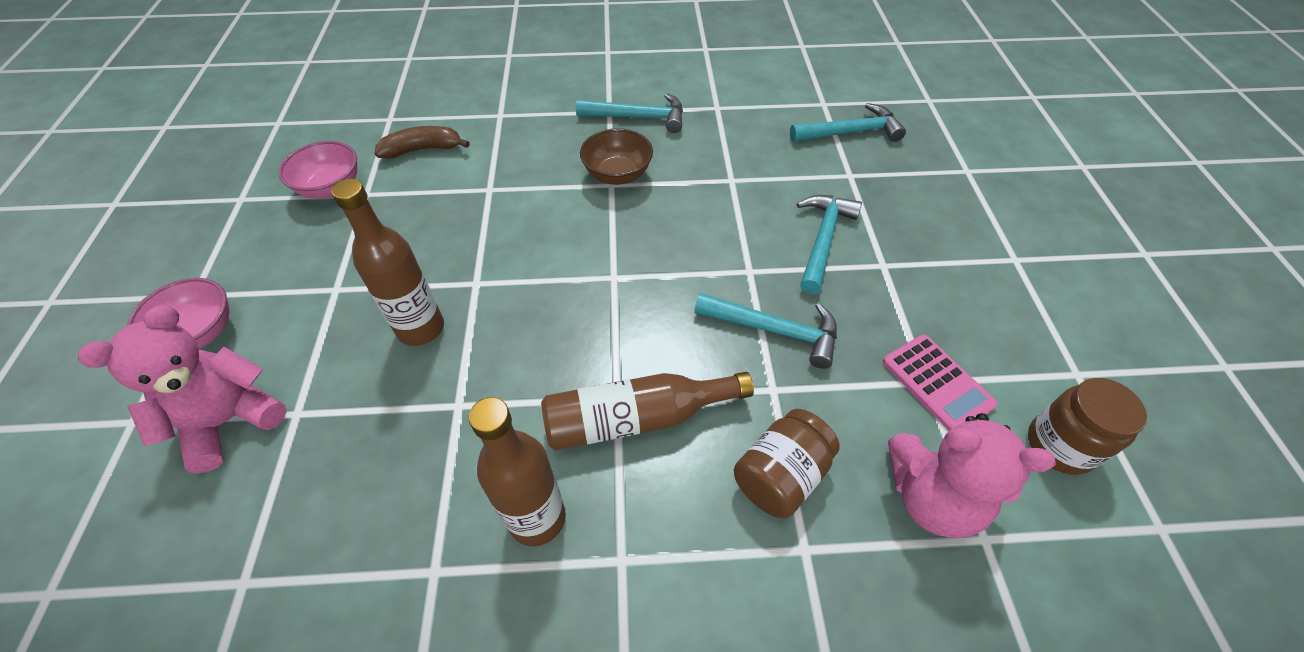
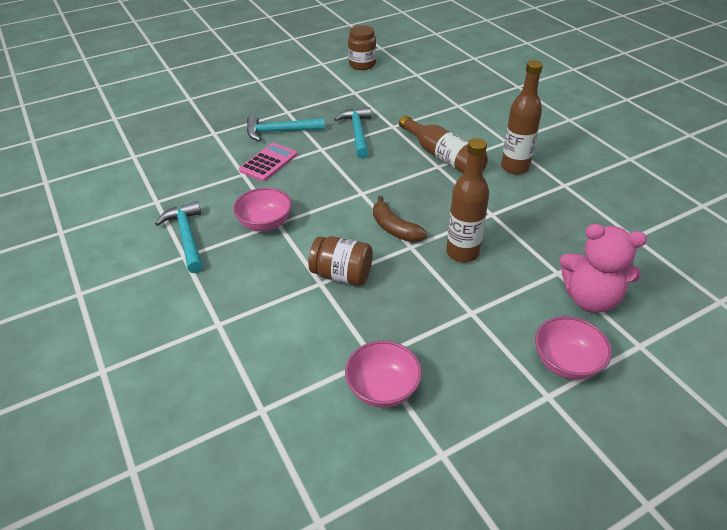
camera: 115 degrees left, 10 degrees down
brown banana [374,126,470,159] -> brown banana moved to [373,196,428,242]
brown bowl [580,128,653,185] -> pink bowl [233,188,292,231]
brown jar [734,409,840,518] -> brown jar moved to [308,236,373,286]
turquoise hammer [790,103,906,142] -> none
pink calculator [883,335,998,431] -> pink calculator moved to [239,143,297,181]
pink teddy bear [888,413,1056,538] -> none

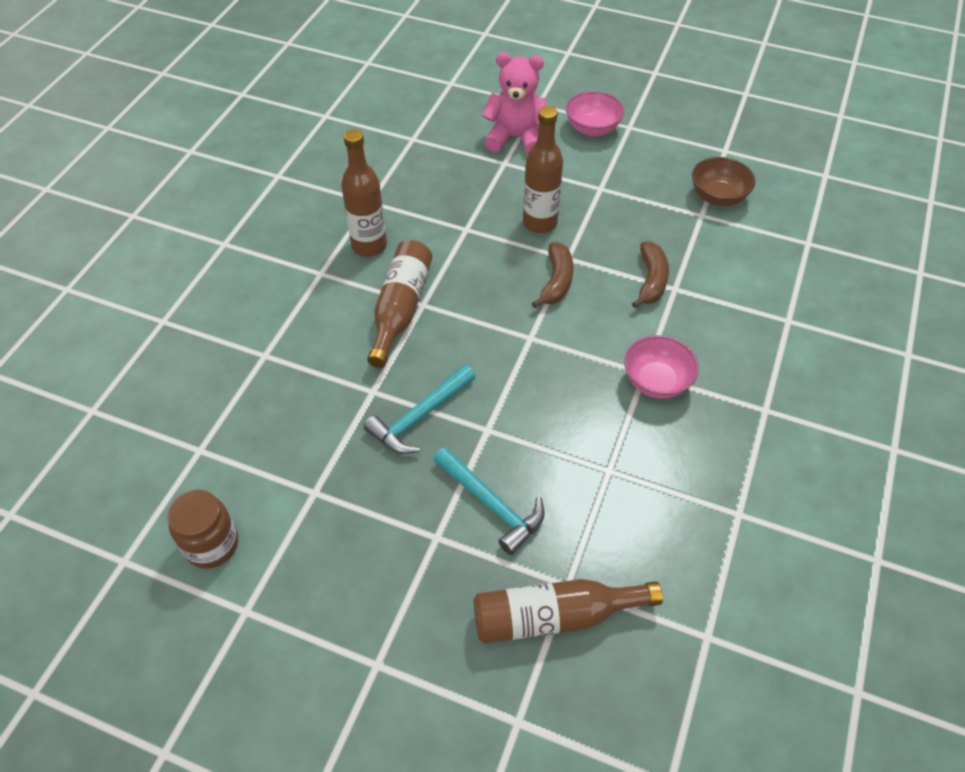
camera: 130 degrees left, 10 degrees up
turquoise hammer [155,201,203,273] -> none
pink calculator [239,143,297,181] -> none
brown jar [308,236,373,286] -> brown banana [632,242,669,308]
pink bowl [345,341,422,408] -> brown bowl [692,157,755,206]
pink teddy bear [560,224,647,313] -> pink teddy bear turned 60 degrees counterclockwise [482,52,547,154]
none -> brown bottle [473,579,663,644]

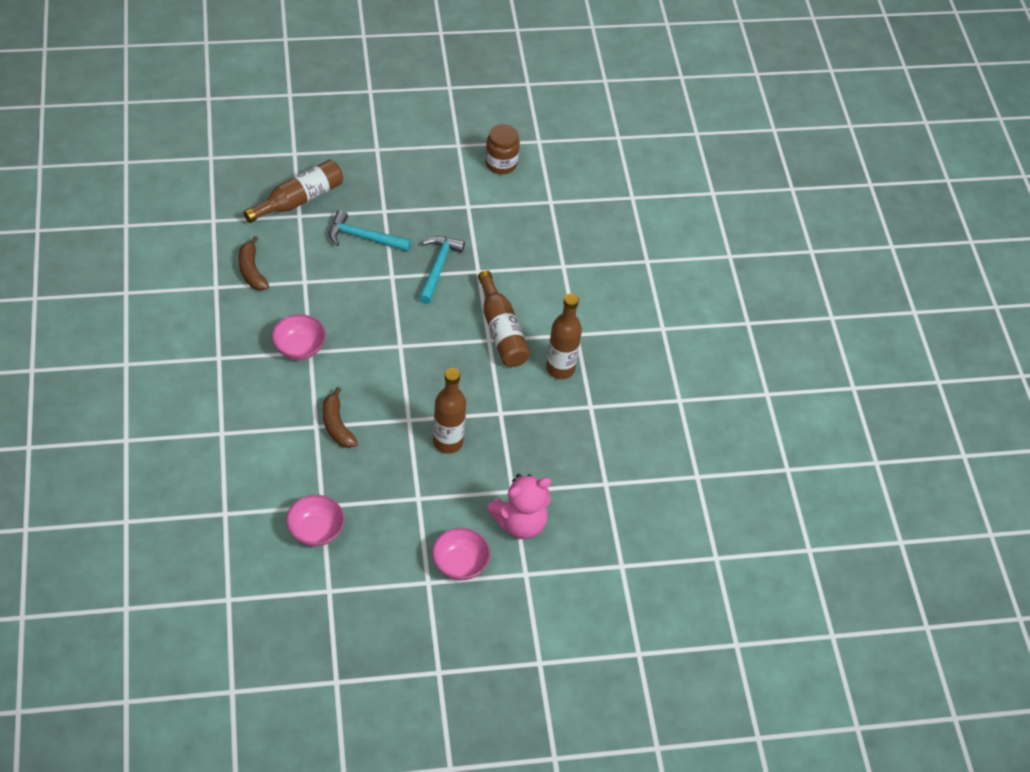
camera: 145 degrees right, 0 degrees up
brown banana [532,242,573,308] -> brown banana moved to [238,236,269,291]
brown bowl [692,157,755,206] -> pink bowl [286,495,344,547]

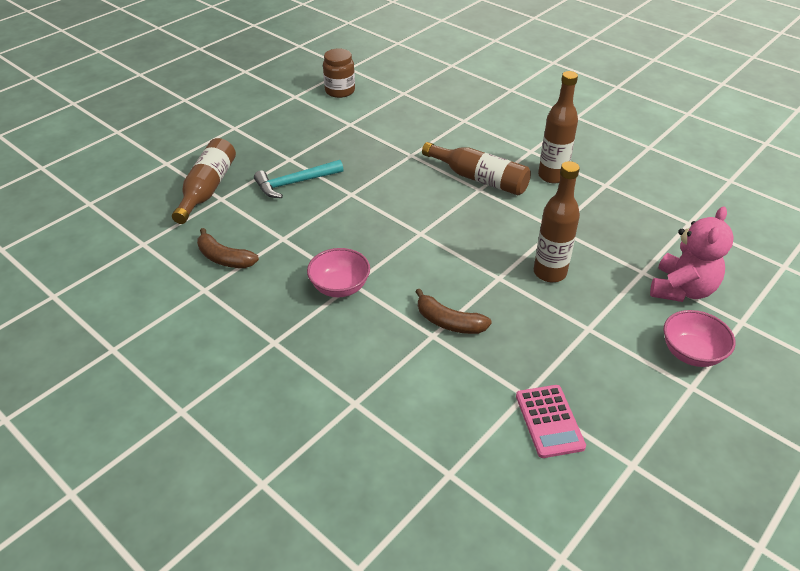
camera: 35 degrees left, 10 degrees down
pink bowl [286,495,344,547] -> pink calculator [516,385,586,458]
turquoise hammer [419,236,465,304] -> none

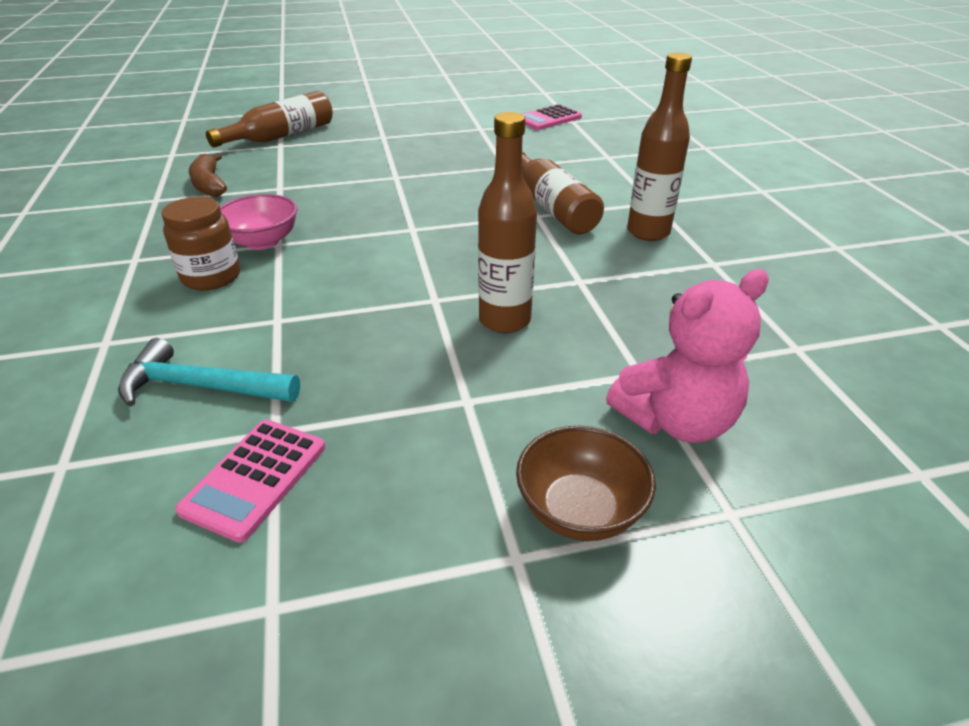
camera: 35 degrees right, 5 degrees down
turquoise hammer [254,160,343,198] -> turquoise hammer moved to [118,338,300,407]
brown jar [323,49,355,98] -> brown jar moved to [161,197,240,290]
brown banana [415,289,492,334] -> none
pink bowl [663,310,735,367] -> brown bowl [516,426,656,541]
none -> pink calculator [522,104,582,130]

